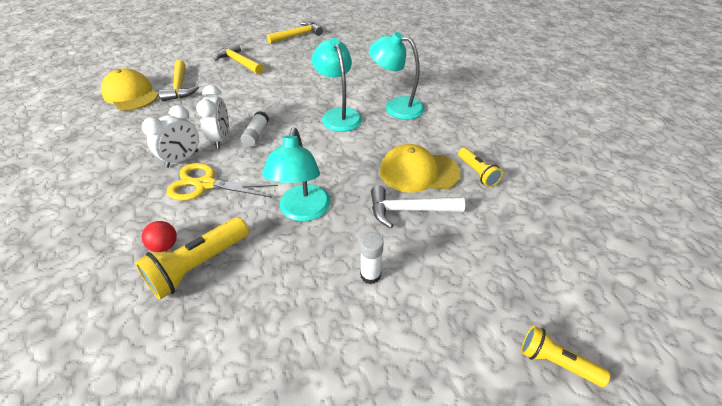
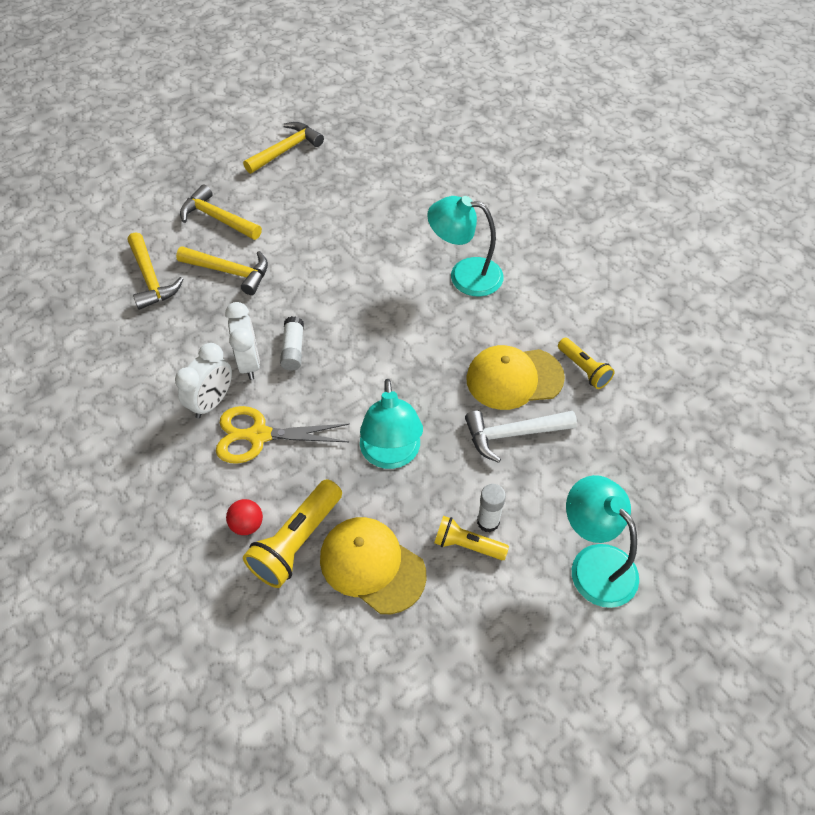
camera: 10 degrees left, 10 degrees up
yellow cap [101,68,158,111] -> yellow cap moved to [320,517,427,614]
turquoise lamp [312,38,362,132] -> turquoise lamp moved to [566,475,639,608]
yellow flashlight [521,325,610,387] -> yellow flashlight moved to [434,516,509,560]
none -> yellow hammer [176,246,268,295]

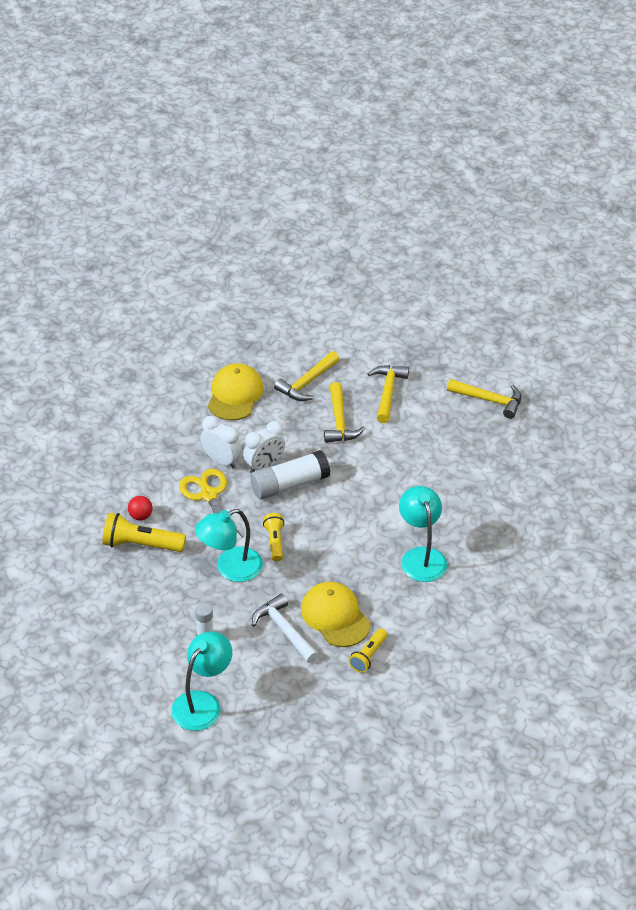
camera: 65 degrees right, 10 degrees down
white clock [175,343,232,419] -> white clock turned 150 degrees counterclockwise [200,416,242,469]
white glue stick [280,316,304,370] -> white glue stick [250,450,330,499], size x1.80
yellow cap [320,517,427,614] -> yellow cap moved to [208,363,264,421]
yellow flashlight [434,516,509,560] -> yellow flashlight moved to [263,513,284,561]

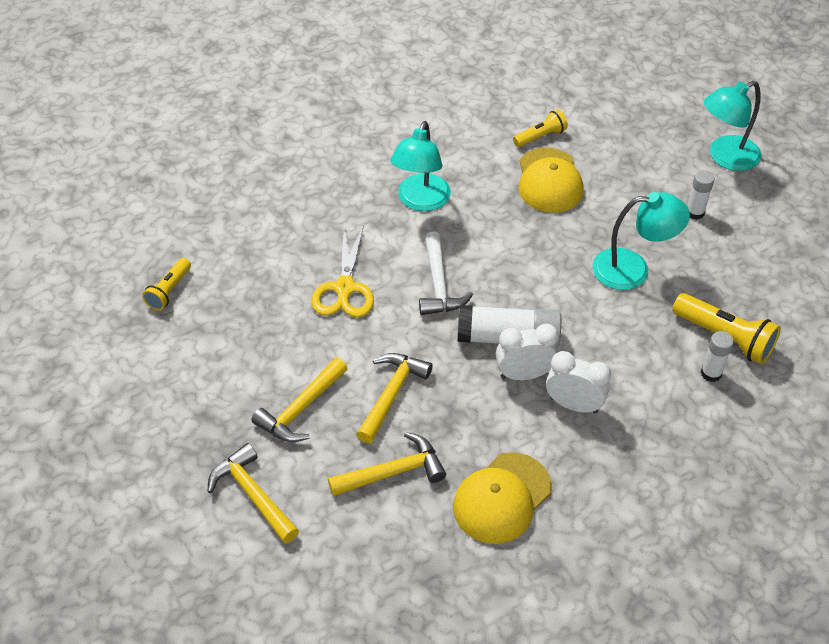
camera: 150 degrees left, 5 degrees up
red ball [128,496,153,521] -> white glue stick [701,331,734,382]
yellow scissors [179,469,243,537] -> yellow scissors moved to [312,225,374,317]
white clock [200,416,242,469] -> white clock turned 135 degrees clockwise [546,351,611,413]
white hammer [252,594,319,663] -> white hammer moved to [419,231,473,315]
yellow flashlight [263,513,284,561] -> yellow flashlight moved to [142,258,191,310]
yellow hammer [447,379,521,419] -> yellow hammer moved to [207,443,299,543]

